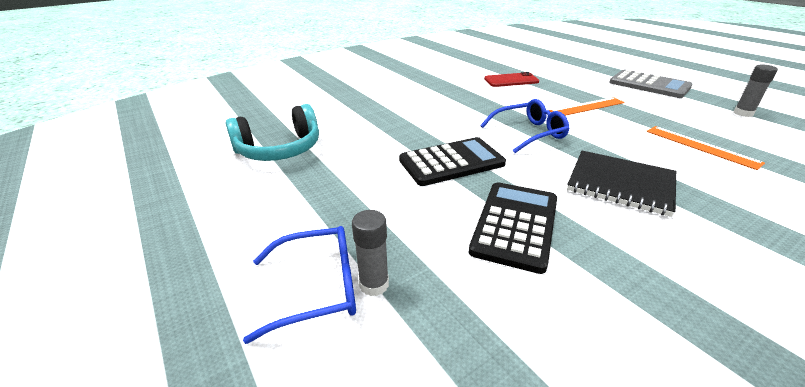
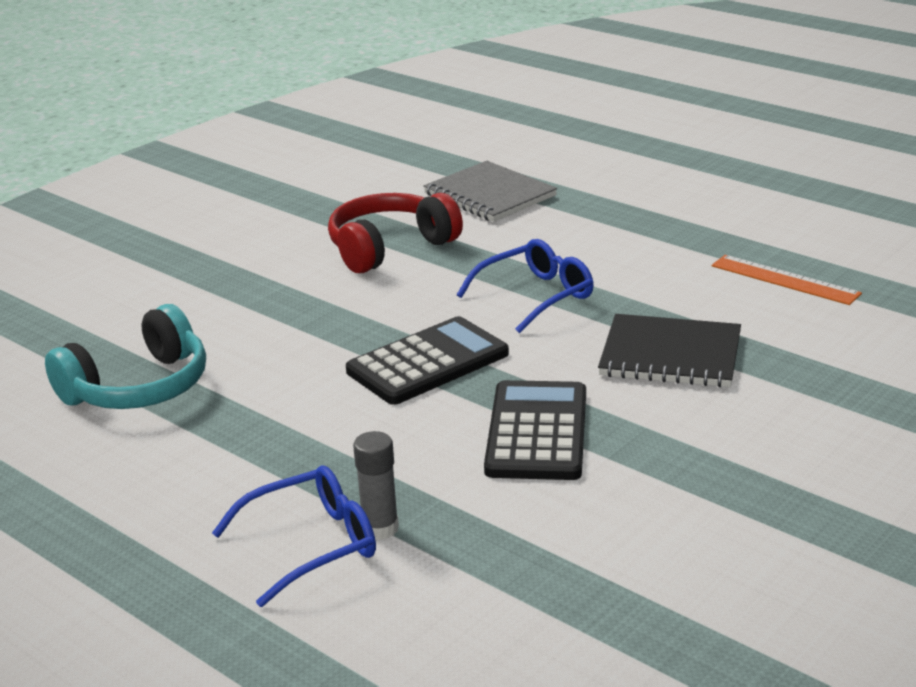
camera: 15 degrees left, 5 degrees down
red phone [484,72,539,87] -> grey notebook [423,161,557,222]
orange ruler [549,97,625,116] -> none
grey calculator [609,69,692,98] -> none
grey glue stick [734,65,778,117] -> none
none -> red headphones [328,193,463,273]

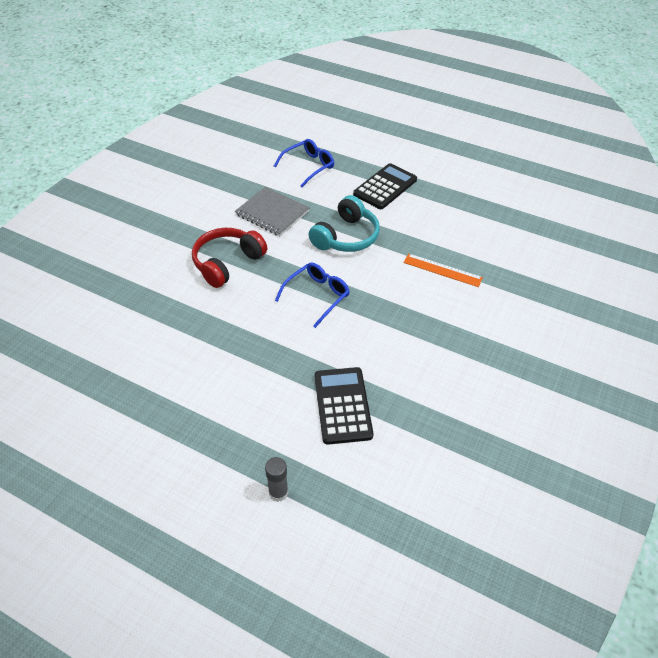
camera: 15 degrees left, 20 degrees up
turquoise headphones [45,304,206,409] -> turquoise headphones moved to [308,195,380,252]
blue glasses [212,465,376,607] -> blue glasses moved to [274,139,334,187]
black calculator [346,316,509,405] -> black calculator moved to [353,163,417,209]
black notebook [598,314,741,387] -> none

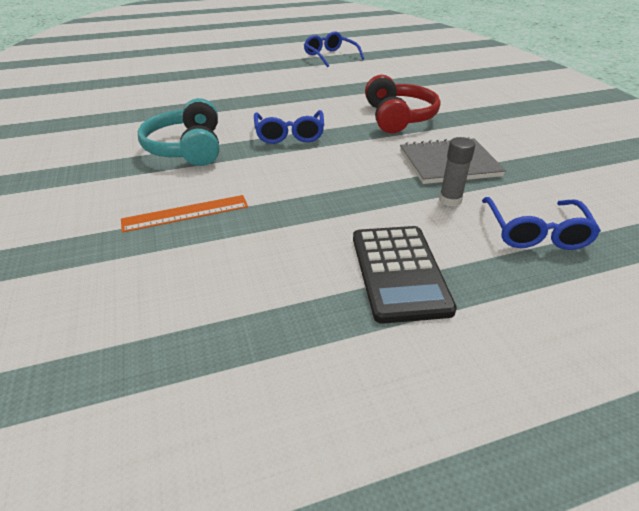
camera: 135 degrees right, 10 degrees down
grey glue stick [265,457,288,502] -> grey glue stick moved to [439,137,475,207]
turquoise headphones [308,195,380,252] -> turquoise headphones moved to [138,98,219,166]
black calculator [315,367,374,445] -> none
none -> blue glasses [304,32,364,67]

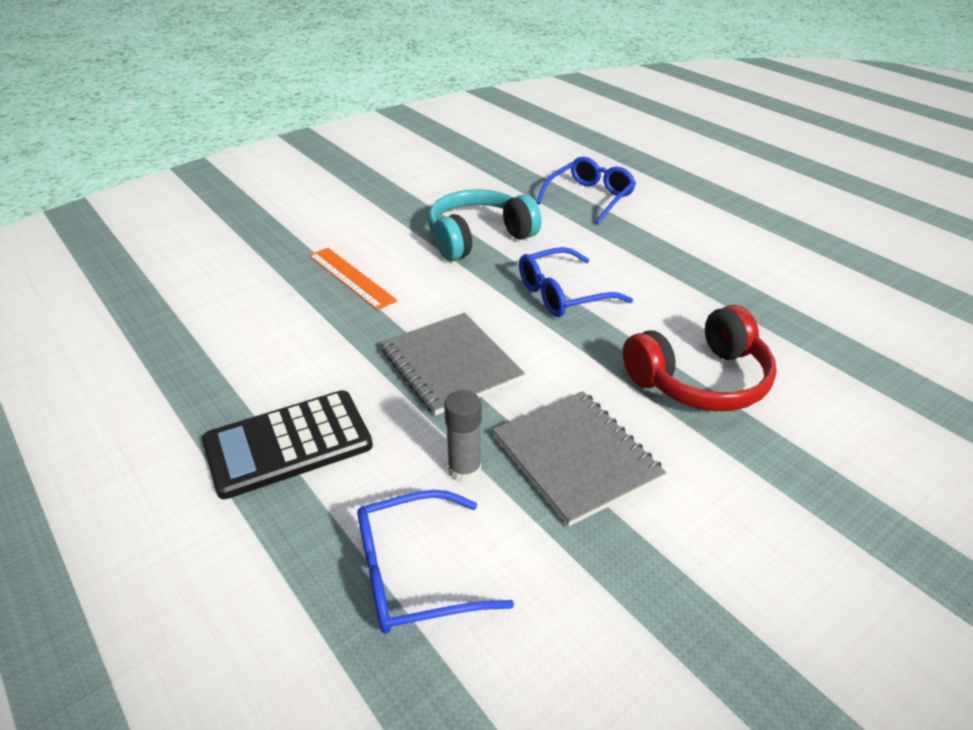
camera: 70 degrees right, 0 degrees up
blue glasses [304,32,364,67] -> blue glasses moved to [536,157,636,225]
none -> grey notebook [381,313,525,416]

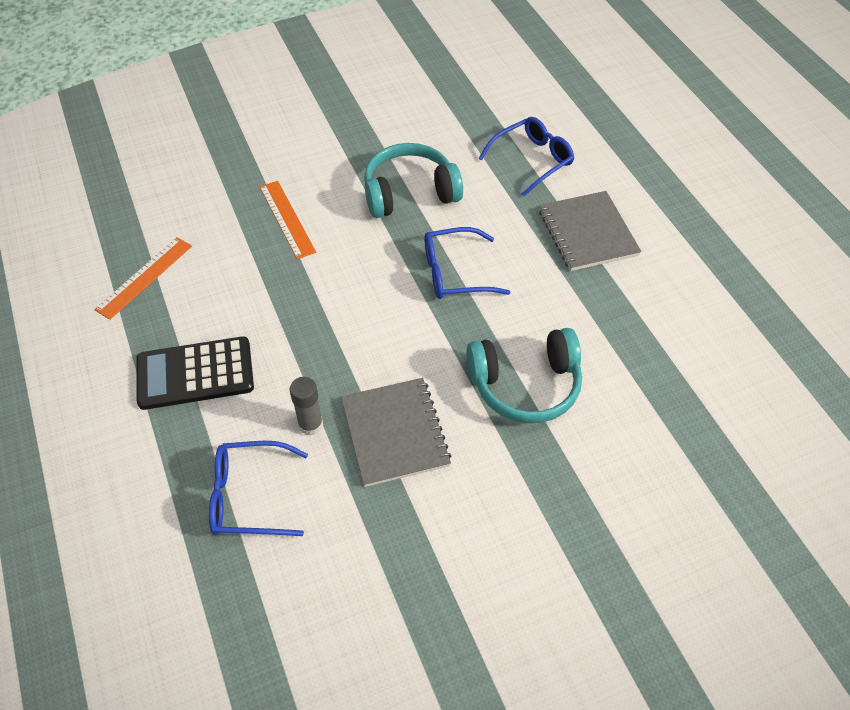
camera: 15 degrees right, 15 degrees up
grey notebook [381,313,525,416] -> grey notebook moved to [539,191,641,271]
red headphones [623,305,777,411] -> turquoise headphones [466,328,582,423]
none -> orange ruler [94,237,192,320]

